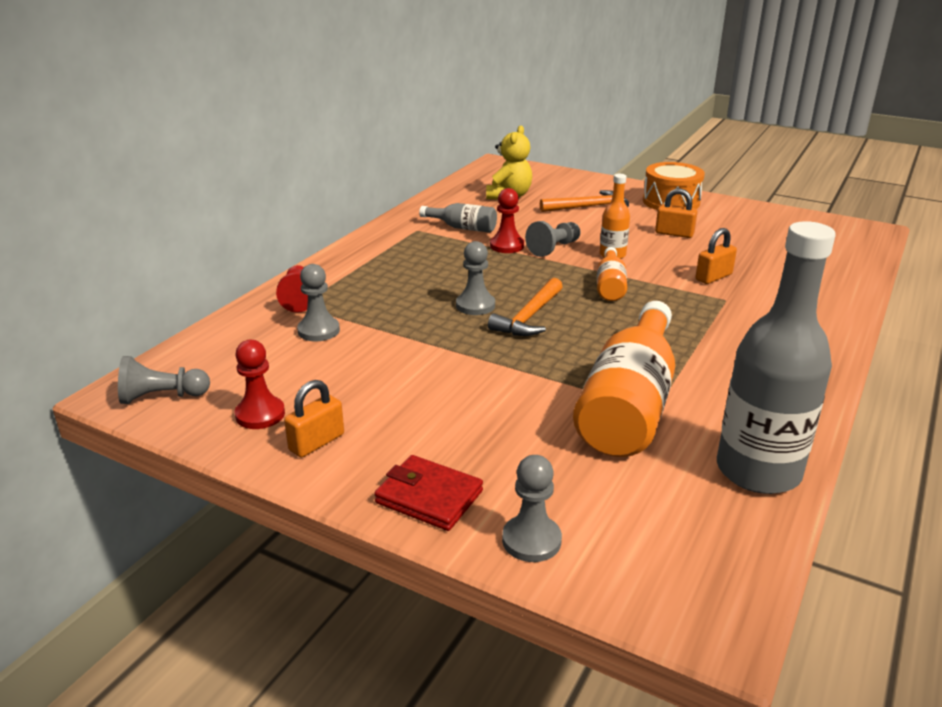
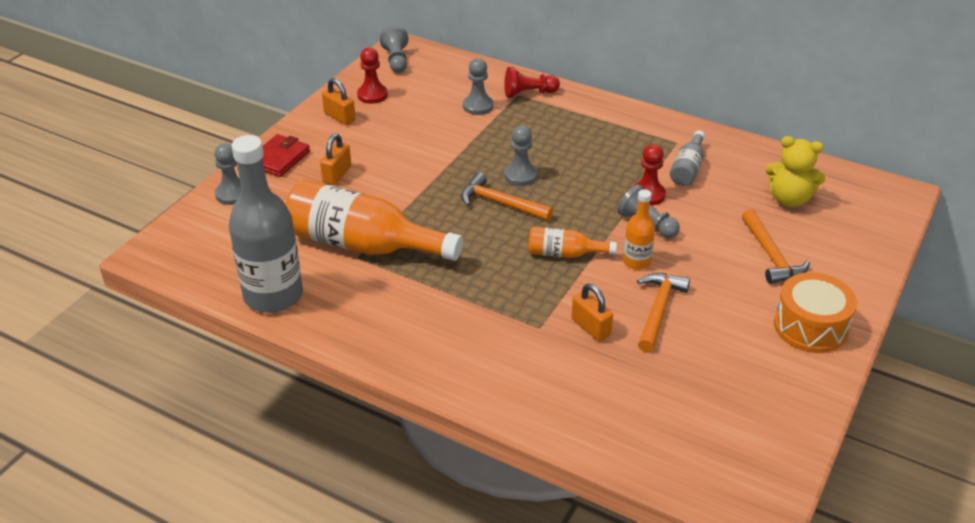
camera: 90 degrees right, 10 degrees up
orange padlock [655,188,697,238] -> orange padlock moved to [320,134,351,185]
none -> orange hammer [637,273,690,352]

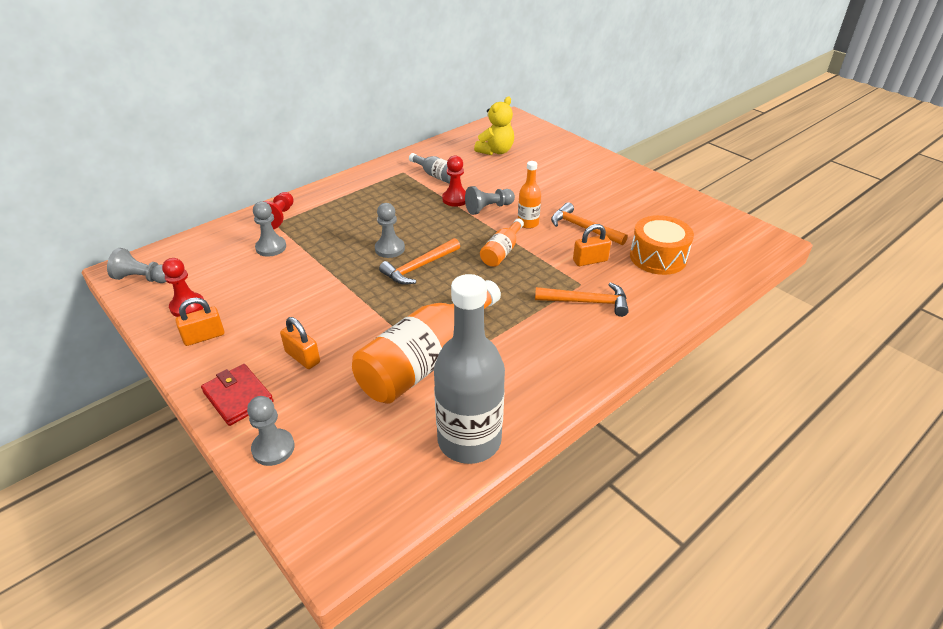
camera: 70 degrees left, 0 degrees up
orange hammer [742,209,810,284] -> orange hammer moved to [535,282,629,317]
orange drum [774,272,857,353] -> orange drum moved to [630,215,694,275]

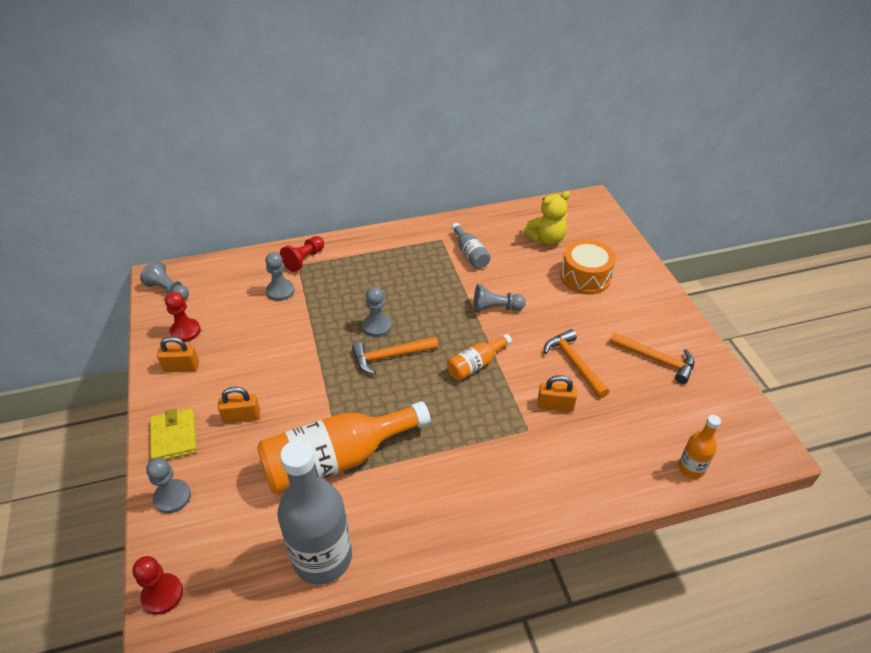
camera: 25 degrees right, 5 degrees up
red wallet [201,364,273,426] -> yellow wallet [150,408,197,460]
orange padlock [280,317,320,369] -> orange padlock turned 75 degrees counterclockwise [218,387,260,423]
red pawn [442,156,466,207] -> red pawn moved to [132,556,183,615]
orange bottle [518,161,541,229] -> orange bottle moved to [678,415,721,479]
orange hammer [535,282,629,317] -> orange hammer moved to [610,332,694,384]
orange drum [630,215,694,275] -> orange drum moved to [560,239,616,295]

